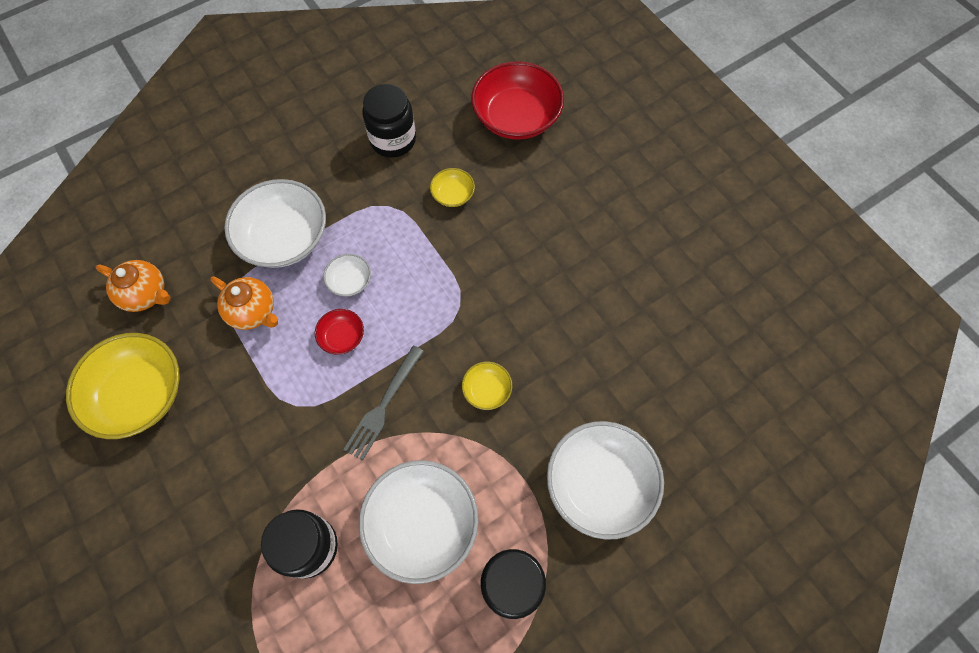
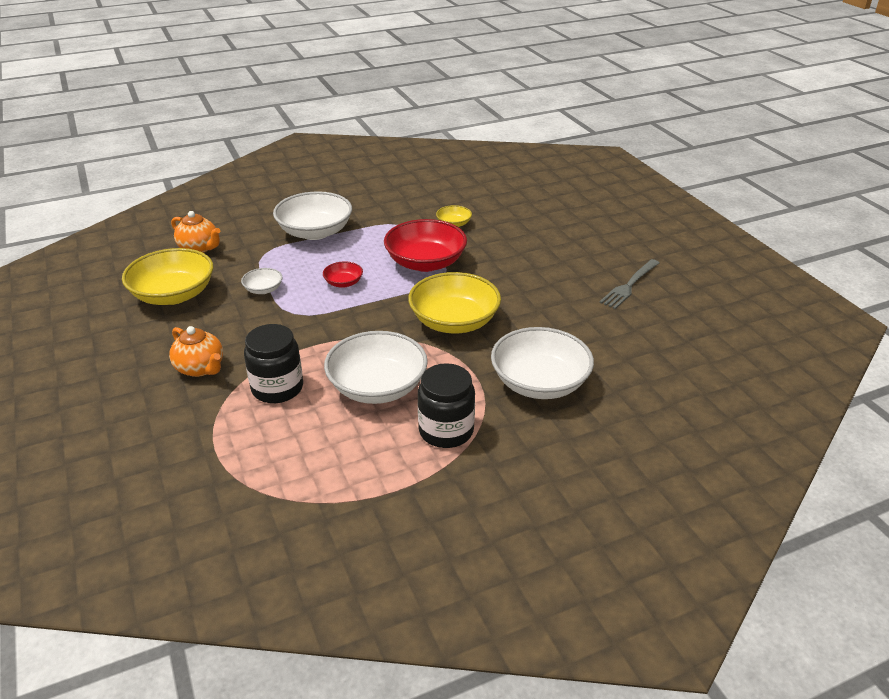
camera: 10 degrees right, 30 degrees down
orange teapot [210,276,278,330] -> orange teapot moved to [169,326,223,377]
white bowl [323,254,371,297] -> white bowl moved to [241,268,282,294]
grey fork [343,346,424,461] -> grey fork moved to [599,259,660,309]
black jar [362,84,416,158] -> none
yellow bowl [462,362,512,410] -> yellow bowl [408,272,501,333], size x2.13
red bowl [471,61,564,140] -> red bowl moved to [384,219,467,272]

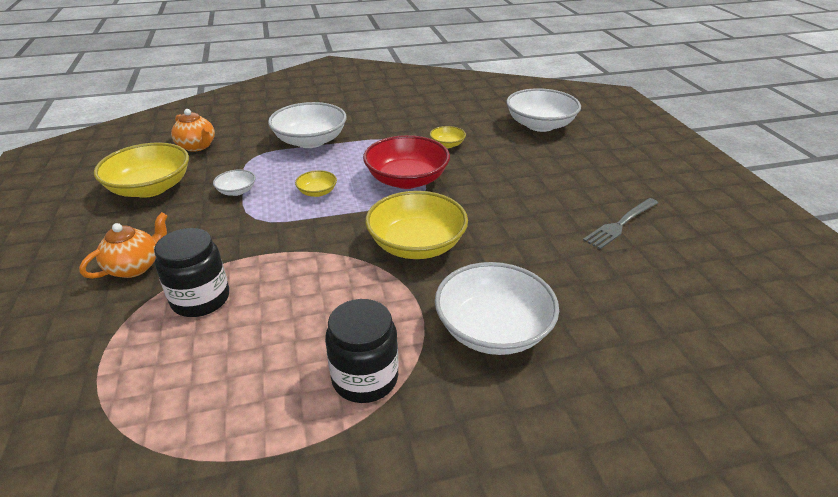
camera: 10 degrees right, 0 degrees up
orange teapot [169,326,223,377] -> orange teapot turned 105 degrees counterclockwise [79,212,167,279]
red bowl [323,262,363,288] -> yellow bowl [295,170,337,197]
white bowl [324,331,428,404] -> white bowl moved to [506,88,581,132]

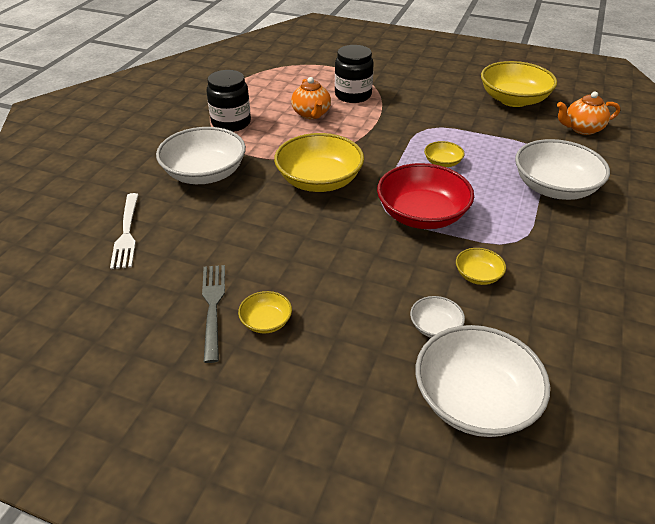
camera: 125 degrees right, 5 degrees up
orange teapot [79,212,167,279] -> orange teapot moved to [291,77,331,119]
white bowl [213,169,256,196] -> white bowl moved to [410,296,465,338]
none -> white fork [110,193,139,269]
none -> yellow bowl [238,291,292,333]

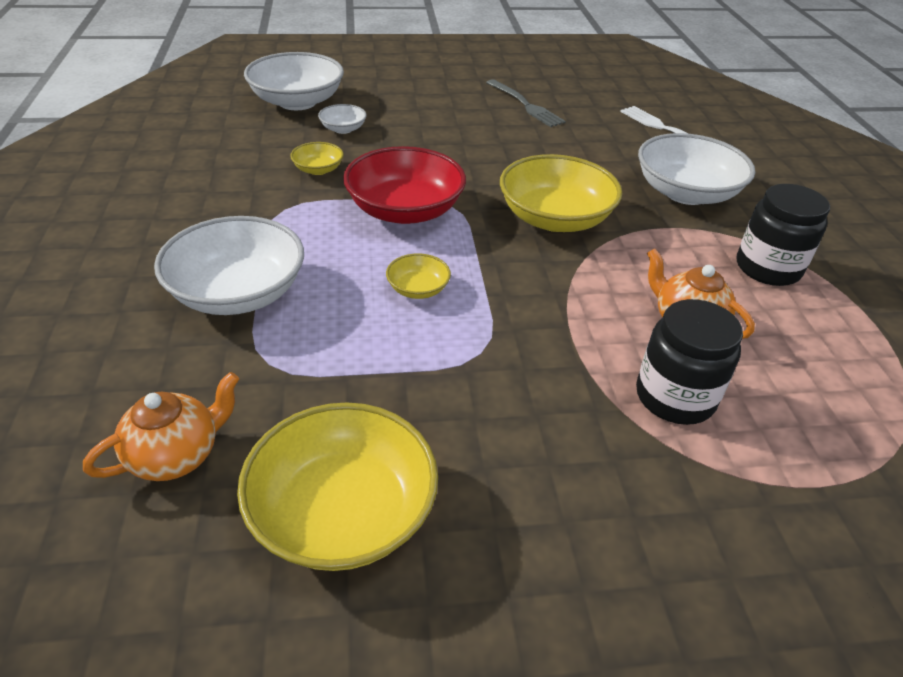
camera: 150 degrees right, 0 degrees up
yellow bowl [238,291,292,333] -> none

